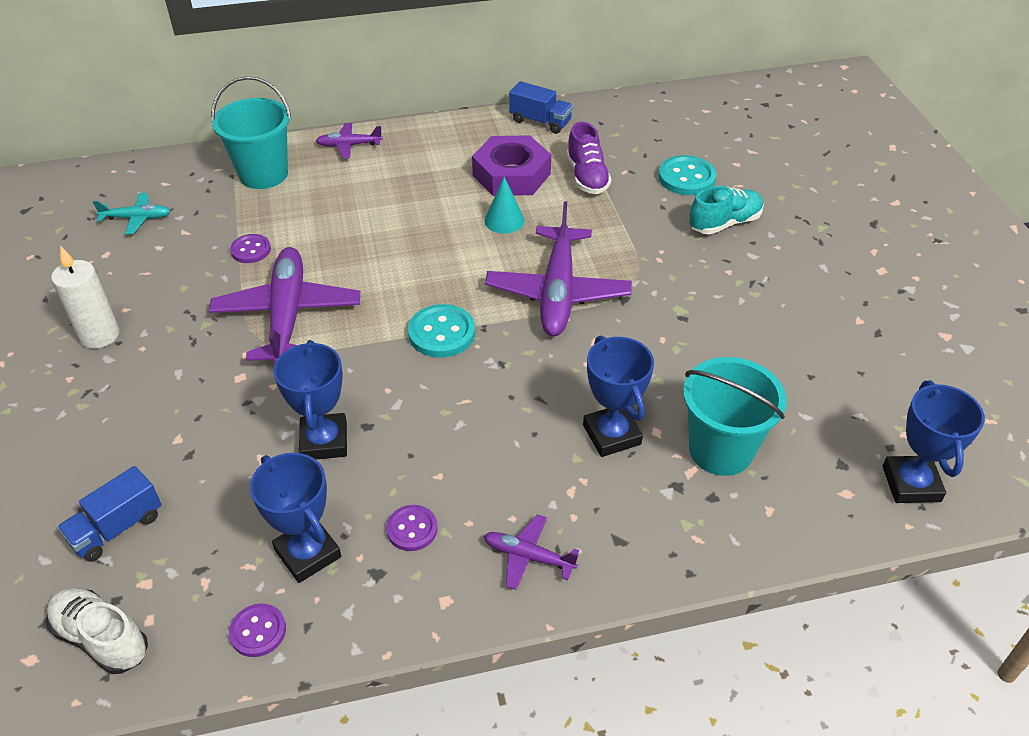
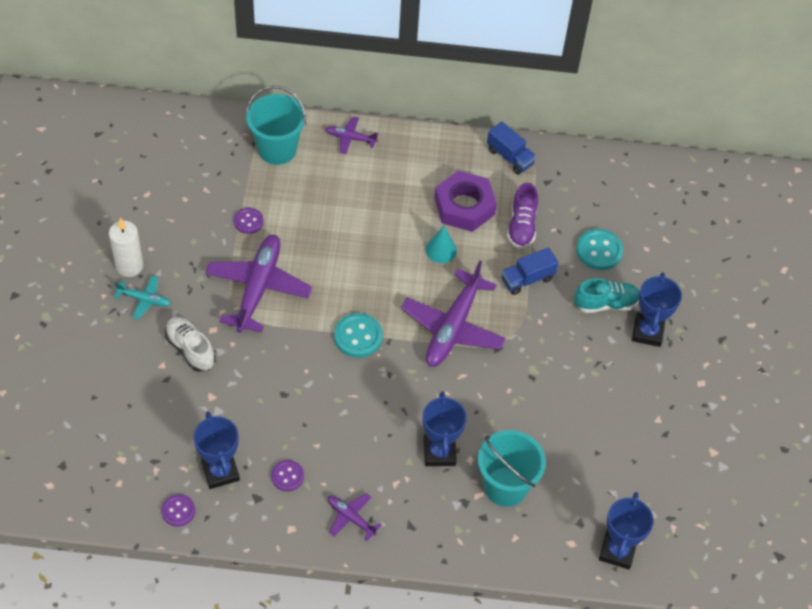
camera: 15 degrees right, 10 degrees up
white shoe [46,588,148,674] -> white shoe moved to [165,317,215,372]
blue truck [57,466,162,562] -> blue truck moved to [501,247,559,295]
turquoise plane [93,193,170,234] -> turquoise plane moved to [114,276,171,319]
blue trophy [273,340,347,459] -> blue trophy moved to [632,272,682,347]

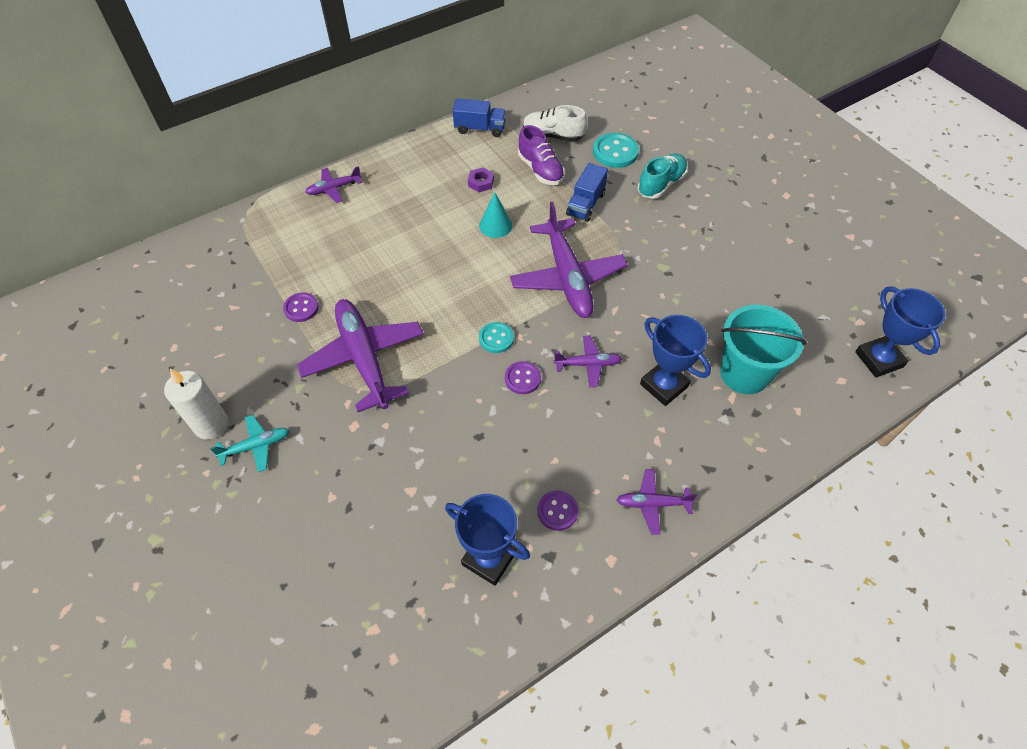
camera: 35 degrees left, 0 degrees up
purple button [161,494,195,527] -> purple button moved to [505,361,541,394]
white shoe [165,317,215,372] -> white shoe moved to [523,105,587,142]
turquoise bucket [246,86,306,165] -> none
turquoise button [334,313,383,358] -> turquoise button [479,322,514,353], size x0.64
purple nut [434,170,497,232] -> purple nut [468,167,494,192], size x0.42
blue trophy [632,272,682,347] -> none
none -> purple plane [554,336,622,387]

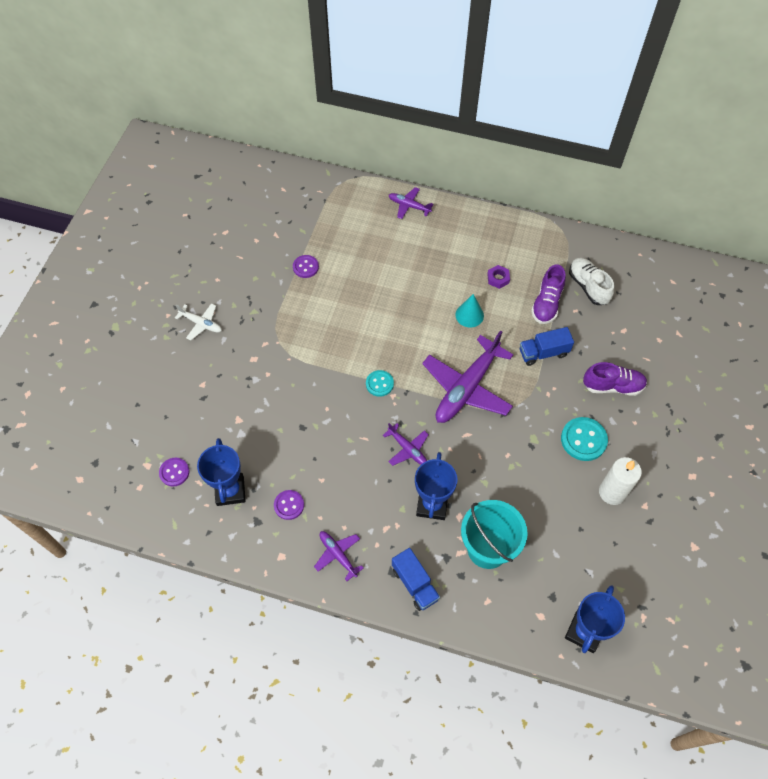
camera: 50 degrees right, 5 degrees up
white candle [164,368,228,439] -> white candle moved to [599,457,642,505]
turquoise plane [210,415,290,472] -> white plane [175,303,222,340]
purple plane [297,299,424,412] -> none
blue truck [453,98,506,137] -> blue truck moved to [392,548,440,611]
purple button [505,361,541,394] -> purple button moved to [159,458,189,487]
turquoise button [593,133,639,168] -> turquoise button moved to [561,417,608,461]
turquoise shoe [638,154,688,199] -> purple shoe [583,362,647,396]

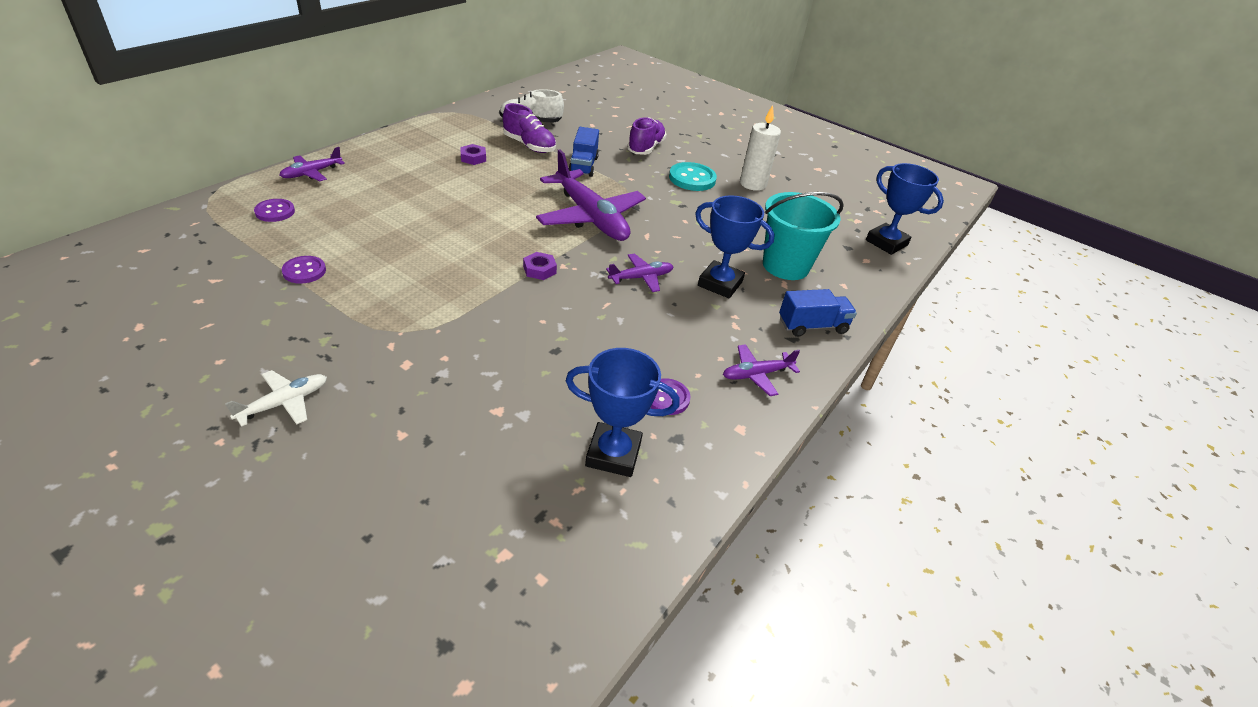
camera: 75 degrees left, 20 degrees down
purple button [159,458,189,487] -> purple button moved to [254,199,295,222]
turquoise button [366,370,394,397] -> purple nut [523,252,557,280]
turquoise cone [456,294,484,327] -> none

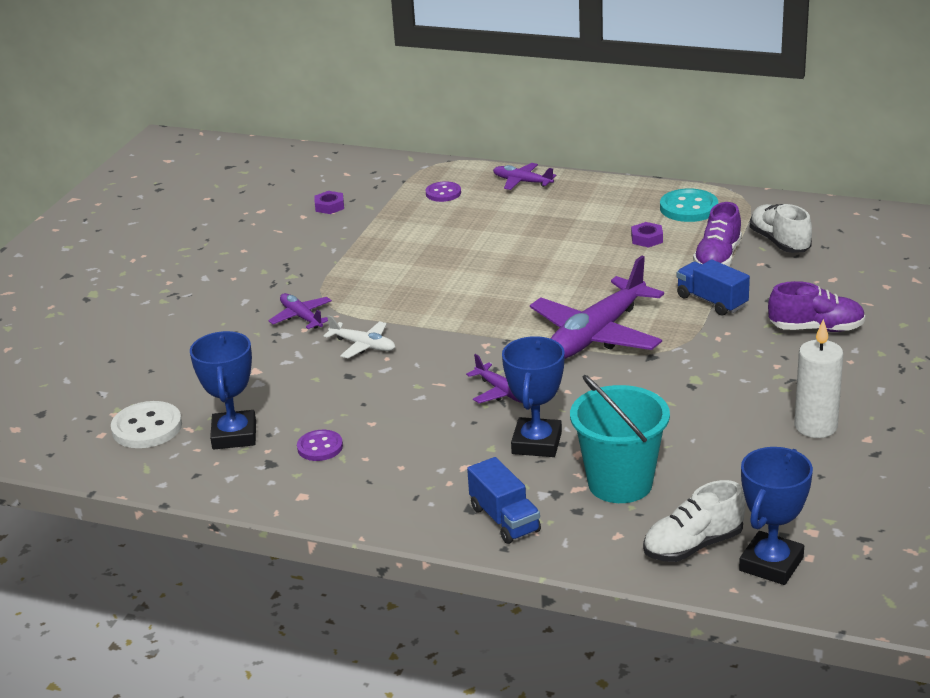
camera: 80 degrees right, 10 degrees down
white plane [225,370,327,427] -> white plane moved to [323,315,395,358]
purple button [282,256,326,284] -> none
purple nut [523,252,557,280] -> purple nut moved to [314,191,344,214]
blue truck [569,127,599,177] -> blue truck turned 60 degrees clockwise [676,259,750,316]
turquoise button [669,162,717,191] -> turquoise button moved to [660,189,718,222]
purple plane [723,344,800,396] -> purple plane moved to [268,293,332,329]
none -> white button [111,401,182,448]
none -> white shoe [643,480,745,562]

